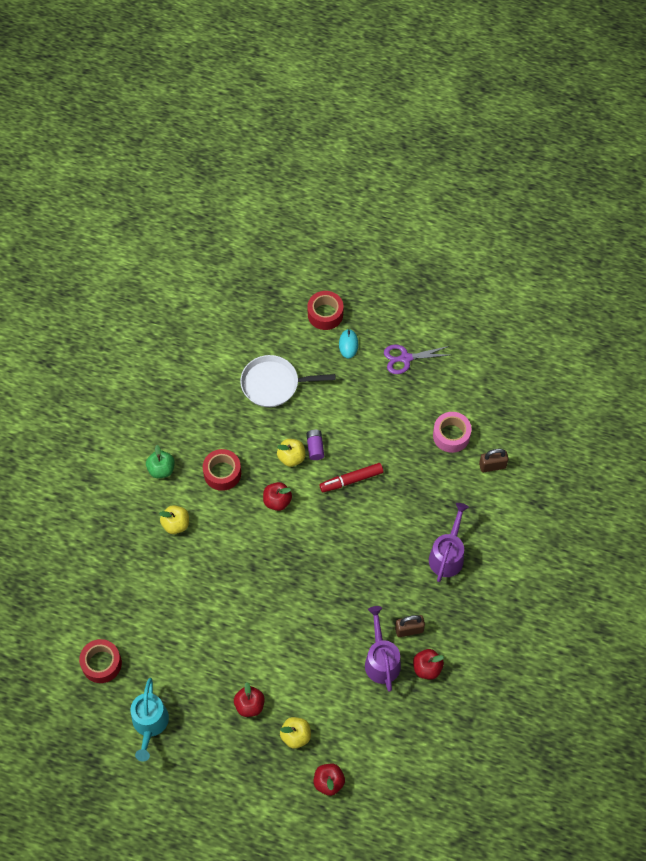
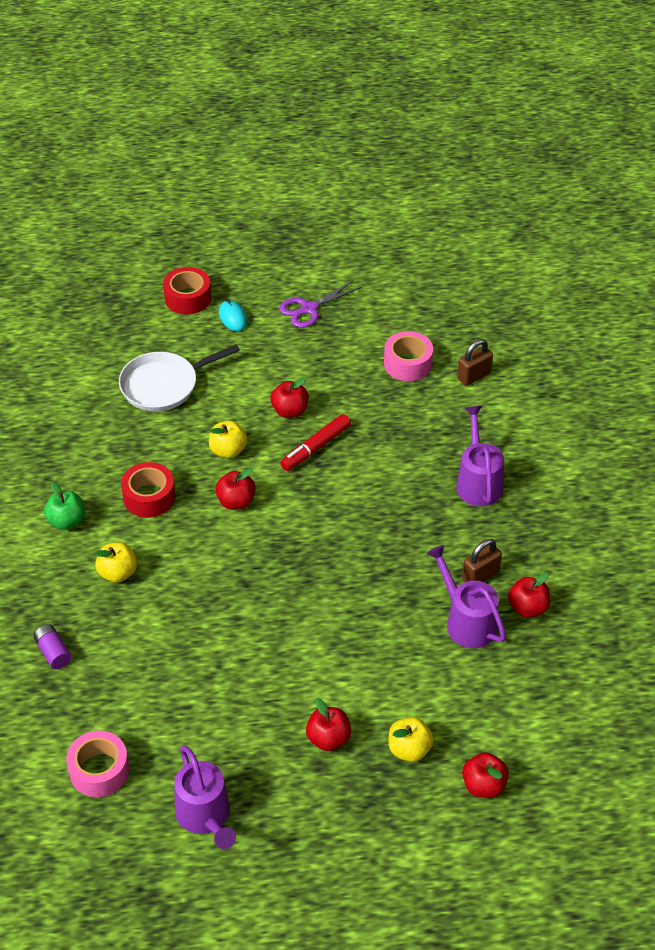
camera: 25 degrees left, 15 degrees down
red tape [79,639,122,683] -> pink tape [66,731,129,797]
turquoise watering can [131,678,169,762] -> purple watering can [174,746,236,849]
purple battery [306,430,324,460] -> purple battery moved to [33,624,72,669]
none -> red apple [271,377,309,418]

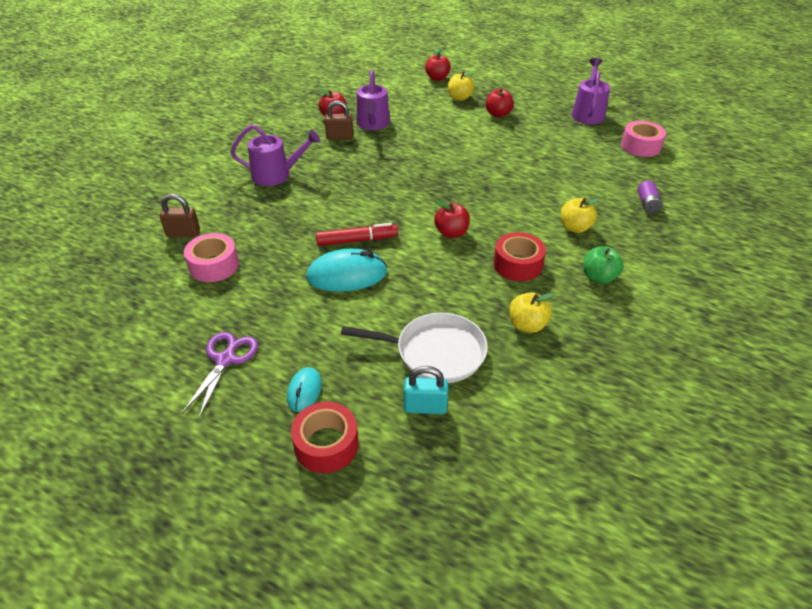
camera: 145 degrees left, 5 degrees down
yellow apple [209,421,248,458] -> yellow apple moved to [509,292,554,333]
red apple [271,377,309,418] -> turquoise mouse [306,249,387,292]
purple scissors [279,281,361,328] -> purple scissors turned 75 degrees counterclockwise [182,332,258,418]
purple watering can [456,406,504,506] -> purple watering can turned 120 degrees counterclockwise [230,124,320,186]
none -> turquoise padlock [404,366,448,414]

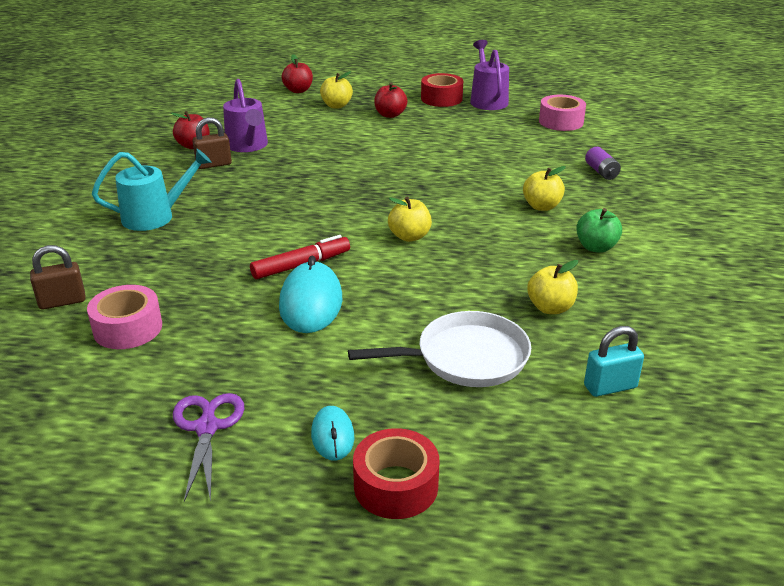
camera: 20 degrees left, 10 degrees down
purple watering can [230,124,320,186] -> turquoise watering can [92,149,211,231]
turquoise mouse [306,249,387,292] -> turquoise mouse turned 60 degrees counterclockwise [279,256,342,333]
turquoise padlock [404,366,448,414] -> turquoise padlock moved to [584,326,644,397]
red apple [434,200,470,238] -> yellow apple [388,197,432,242]
red tape [494,232,546,281] -> red tape moved to [421,73,463,107]

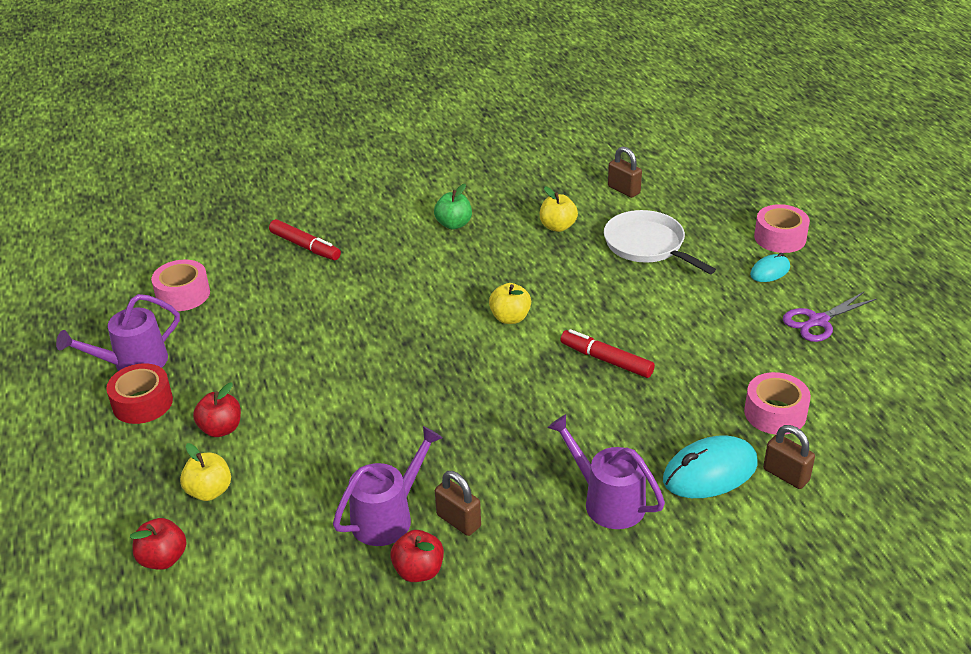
camera: 115 degrees left, 5 degrees up
turquoise watering can [92,149,211,231] -> purple watering can [547,414,665,529]
turquoise mouse [279,256,342,333] -> turquoise mouse moved to [663,435,758,498]
red tape [353,428,440,519] -> pink tape [754,204,810,253]
yellow apple [523,166,566,211] -> none
turquoise padlock [584,326,644,397] -> brown padlock [608,147,642,198]
purple battery [585,147,621,180] -> red marker [269,219,341,260]

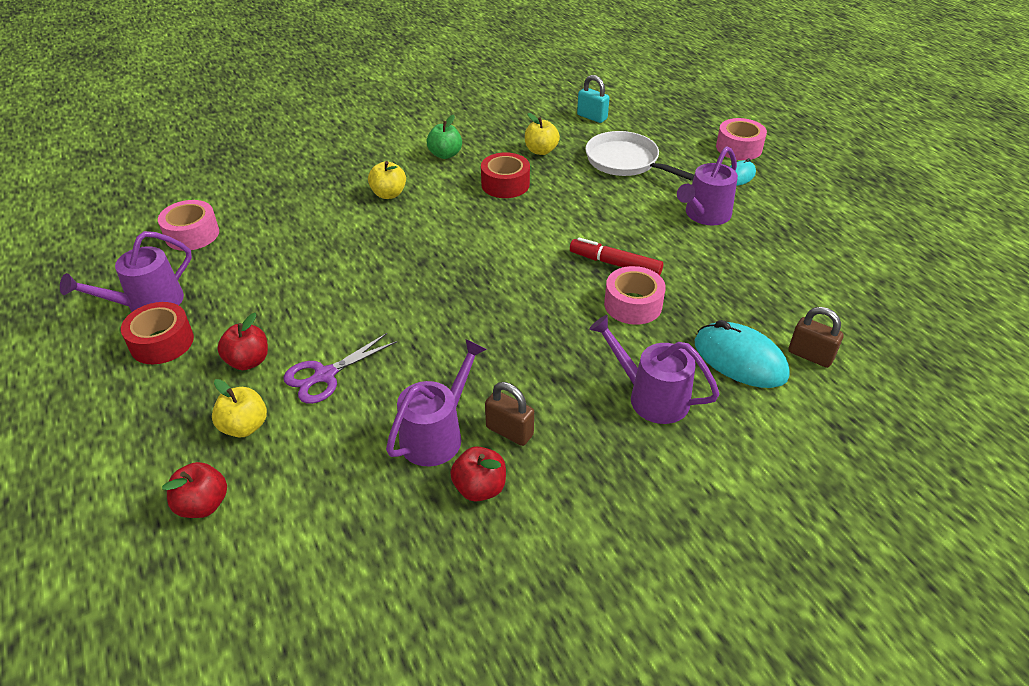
camera: 10 degrees left, 5 degrees up
red marker [269,219,341,260] -> none
yellow apple [489,283,531,324] -> yellow apple moved to [368,161,406,199]
brown padlock [608,147,642,198] -> turquoise padlock [577,75,609,123]
turquoise mouse [663,435,758,498] -> turquoise mouse turned 75 degrees clockwise [695,320,790,388]
pink tape [744,372,811,435] -> pink tape moved to [604,266,666,325]
purple scissors [783,292,876,342] -> purple scissors moved to [283,333,397,404]
none -> red tape [481,152,530,198]
none -> purple watering can [677,146,738,226]

